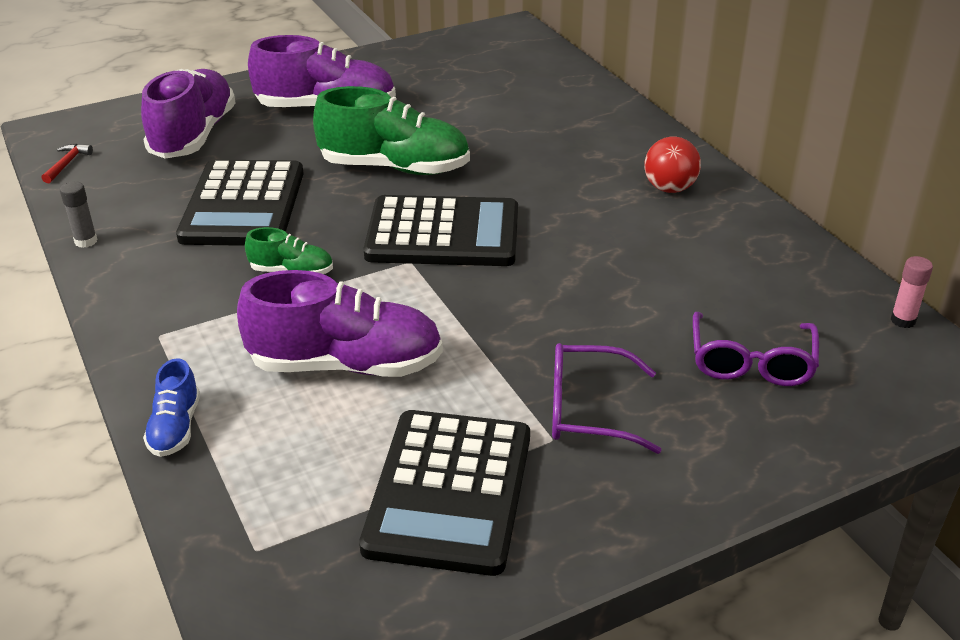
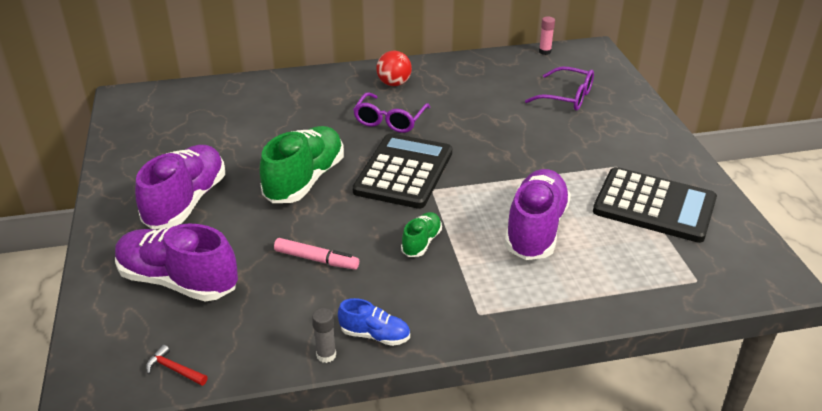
camera: 75 degrees left, 0 degrees up
blue shoe [143,358,200,457] -> blue shoe moved to [338,298,410,346]
black calculator [176,160,304,246] -> pink marker [274,238,359,270]
purple glasses [552,343,662,454] -> purple glasses moved to [353,92,430,133]

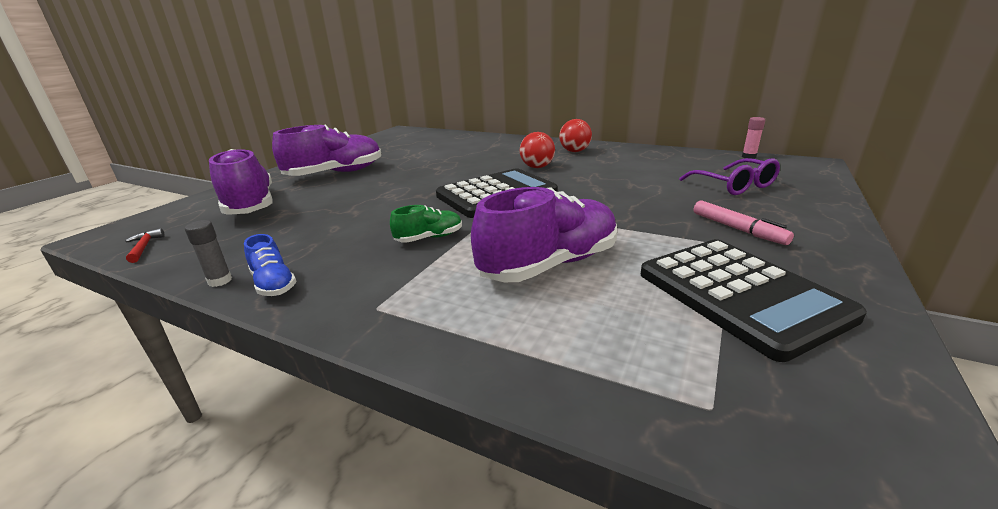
camera: 40 degrees right, 10 degrees down
green shoe [260,126,344,203] -> none
pink marker [274,238,359,270] -> pink marker moved to [694,201,794,245]
purple glasses [353,92,430,133] -> red ball [520,132,555,168]

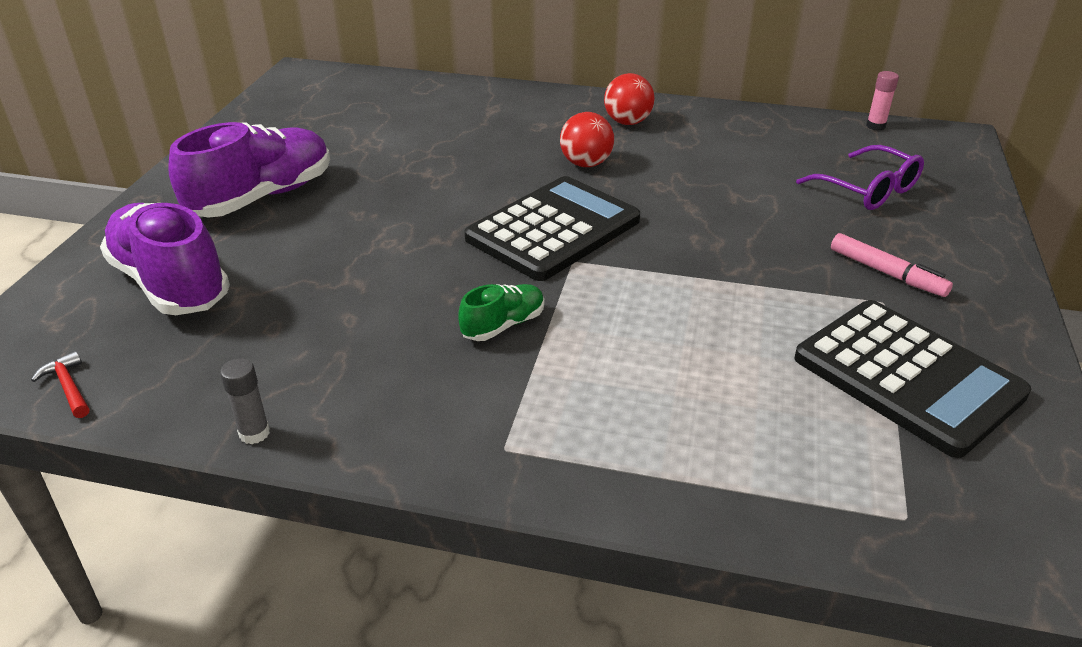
camera: 15 degrees left, 10 degrees up
blue shoe [244,234,297,296] -> none
purple shoe [471,187,617,282] -> none

